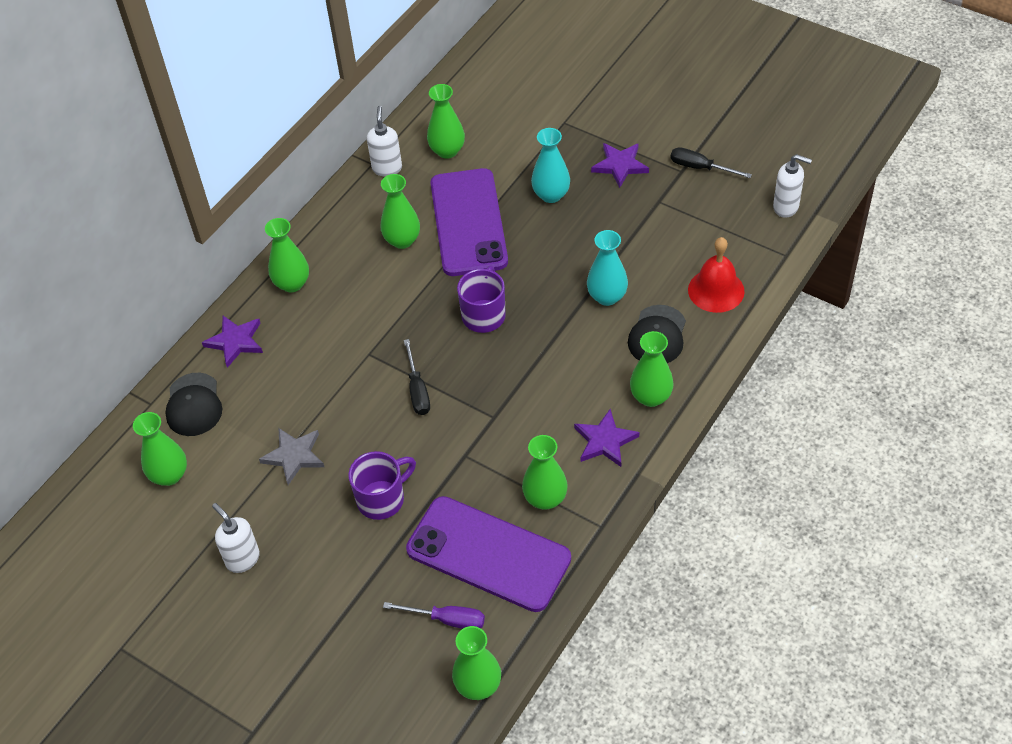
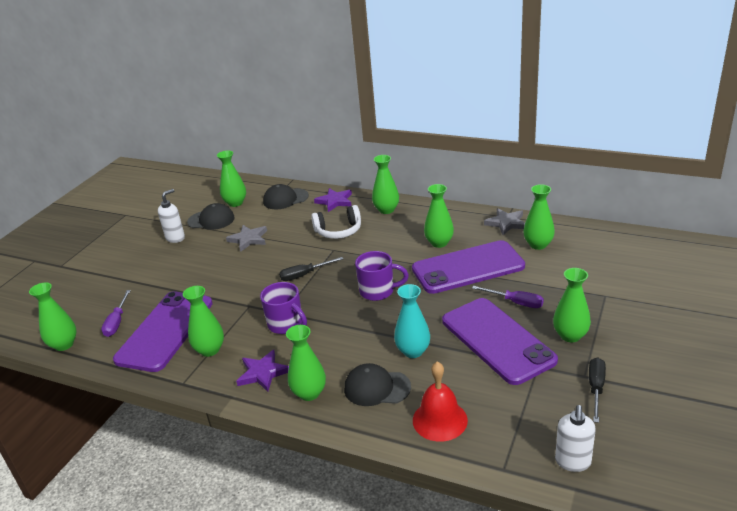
camera: 80 degrees right, 20 degrees down
purple mug [349,451,416,520] -> purple mug moved to [260,282,307,334]
white soap dispenser [367,106,402,176] -> grey star [484,208,525,235]
turquoise vase [531,128,570,203] -> purple screwdriver [472,286,544,308]
purple star [591,143,649,188] -> green vase [553,268,591,342]
none -> black cap [187,203,235,230]
none -> white headphones [311,205,361,239]
none -> purple phone [442,298,558,385]

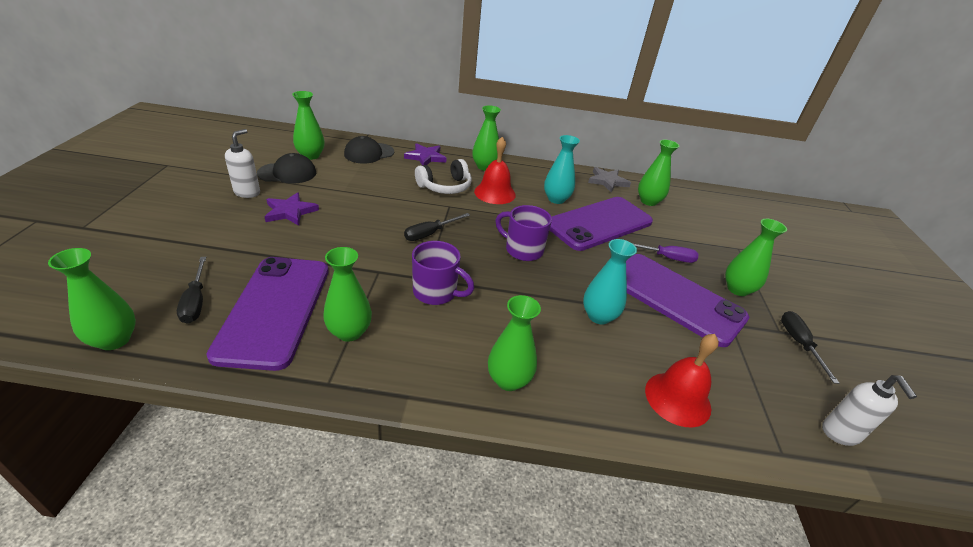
camera: 25 degrees left, 5 degrees up
purple screwdriver [101,290,131,337] -> black screwdriver [177,257,206,324]
grey star [226,225,267,252] -> none
purple star [236,350,289,392] -> purple star moved to [264,192,319,226]
black cap [344,363,411,406] -> none
purple mug [355,251,409,301] -> purple mug turned 135 degrees counterclockwise [495,205,552,261]
green vase [424,184,454,248] -> turquoise vase [544,135,580,204]
none -> red bell [474,137,516,204]

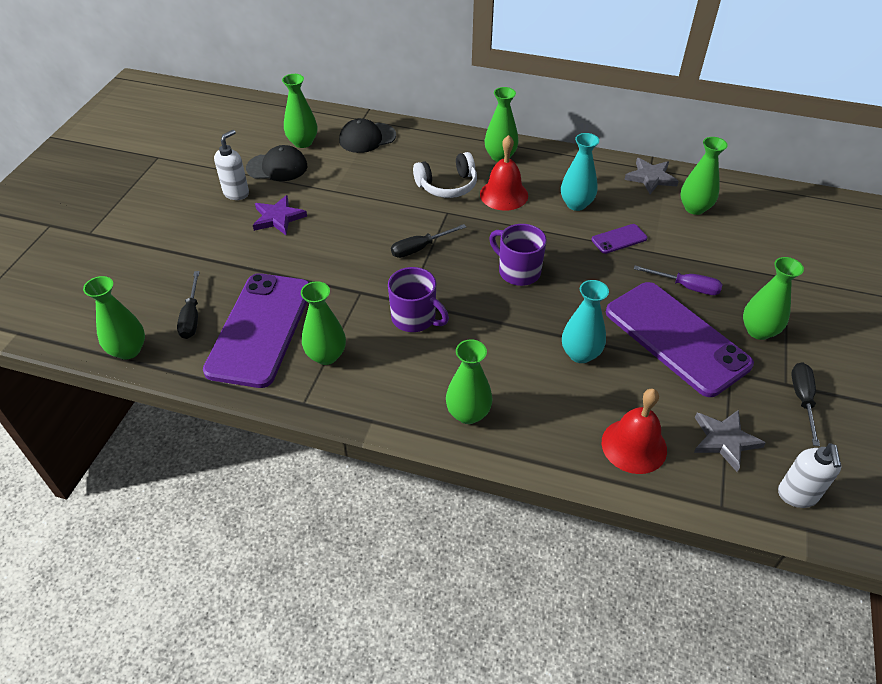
camera: 15 degrees right, 10 degrees up
purple star [404,143,447,166] -> none
purple phone [550,197,653,251] -> purple phone [592,224,648,254], size x0.42
none -> grey star [694,410,766,472]

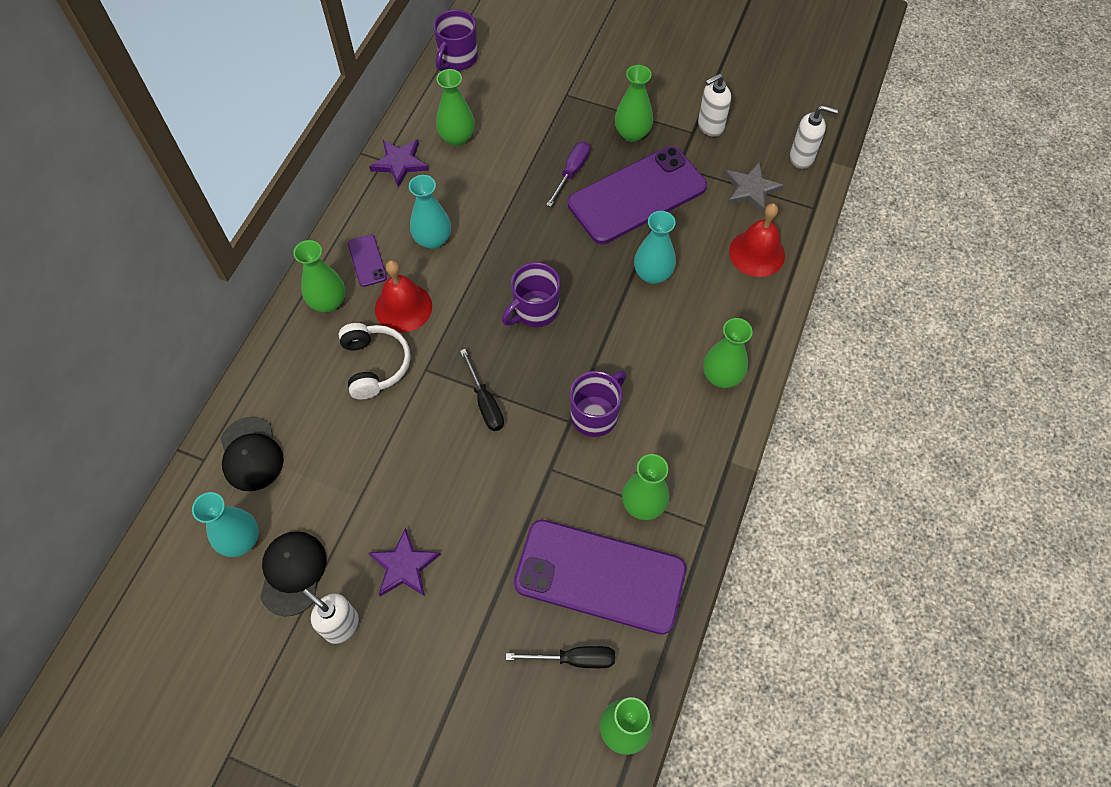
camera: 85 degrees left, 15 degrees up
green vase [282,74,317,148] -> turquoise vase [192,492,259,557]
purple phone [592,224,648,254] -> purple phone moved to [348,234,387,287]
grey star [624,158,679,194] -> purple star [369,139,429,188]
black screwdriver [791,362,820,446] -> white soap dispenser [698,73,731,137]
none -> purple mug [434,9,478,71]

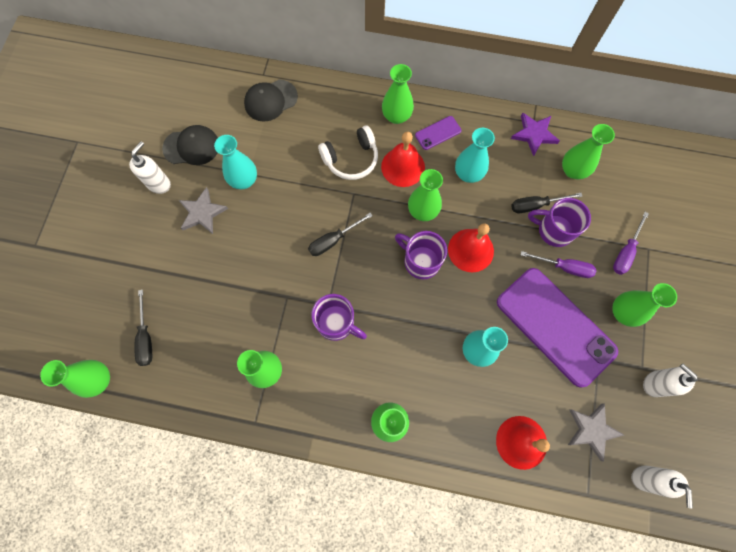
camera: 80 degrees right, 10 degrees up
turquoise vase [192,492,259,557] -> turquoise vase moved to [214,135,257,189]
purple star [368,528,441,596] -> grey star [179,187,228,234]
purple mug [434,9,478,71] -> purple mug moved to [528,198,591,247]
purple phone [514,520,686,634] -> none
none -> green vase [408,169,443,221]
none -> red bell [448,224,494,272]
none -> black screwdriver [511,193,582,213]
none -> purple screwdriver [613,212,649,275]

